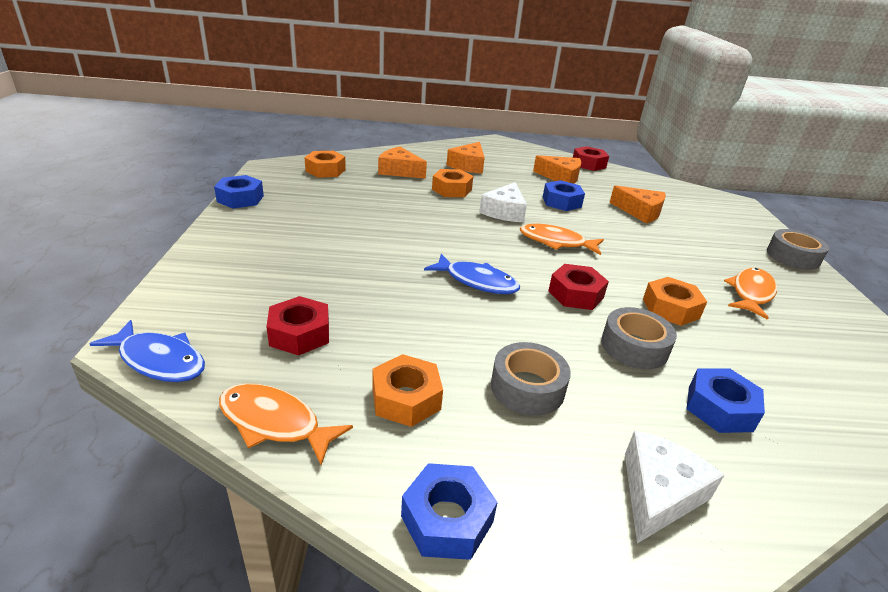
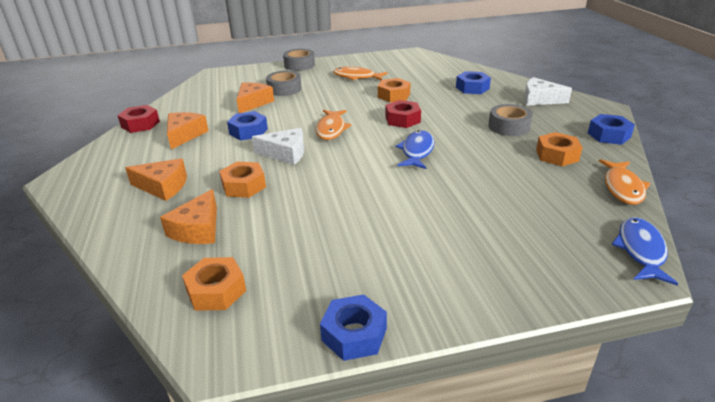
camera: 100 degrees left, 0 degrees up
red nut [266,296,329,356] -> none
grey tape [601,307,677,369] -> grey tape moved to [266,71,302,96]

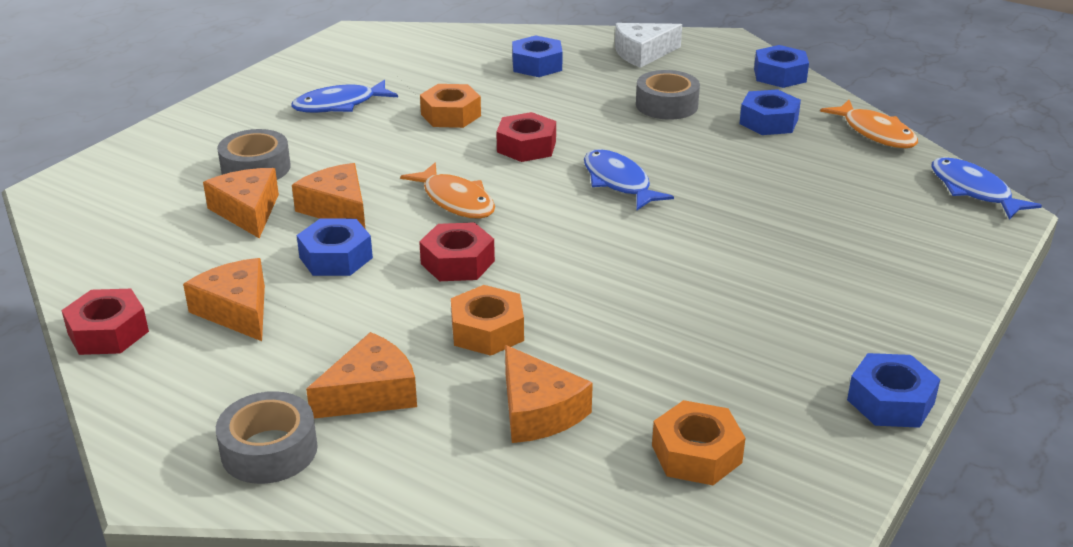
camera: 45 degrees left, 0 degrees up
white cheese [252,128,304,165] -> red nut [419,222,495,281]
grey tape [283,49,315,71] -> grey tape moved to [216,391,318,484]
orange fish [333,67,388,81] -> blue fish [291,80,398,113]
orange nut [536,132,583,166] -> blue nut [739,89,801,135]
none -> orange cheese [292,163,365,228]

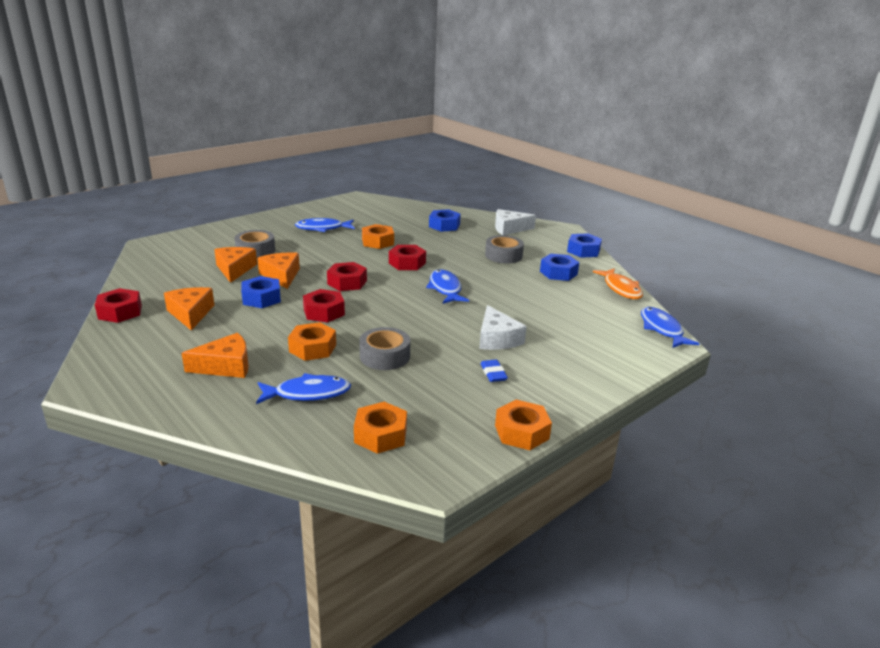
camera: 15 degrees right, 5 degrees down
grey tape [216,391,318,484] -> grey tape moved to [359,327,410,370]
orange fish [400,163,495,219] -> red nut [327,262,367,291]
orange cheese [505,345,593,443] -> blue fish [256,373,351,404]
blue nut [847,353,940,428] -> orange nut [495,400,552,450]
none -> white cheese [479,305,527,350]
none -> blue eraser [480,360,508,382]

